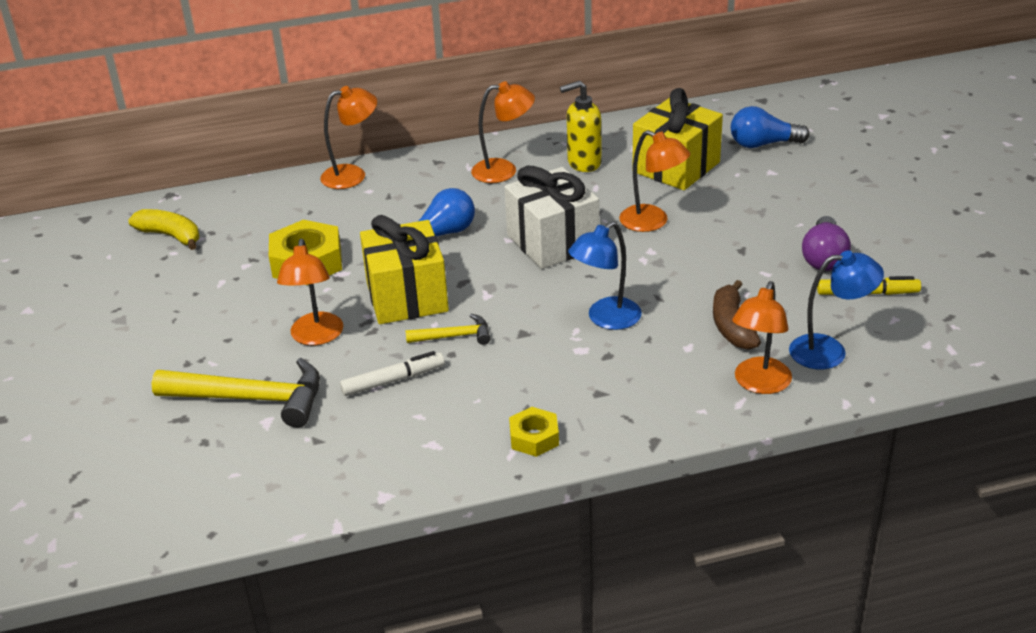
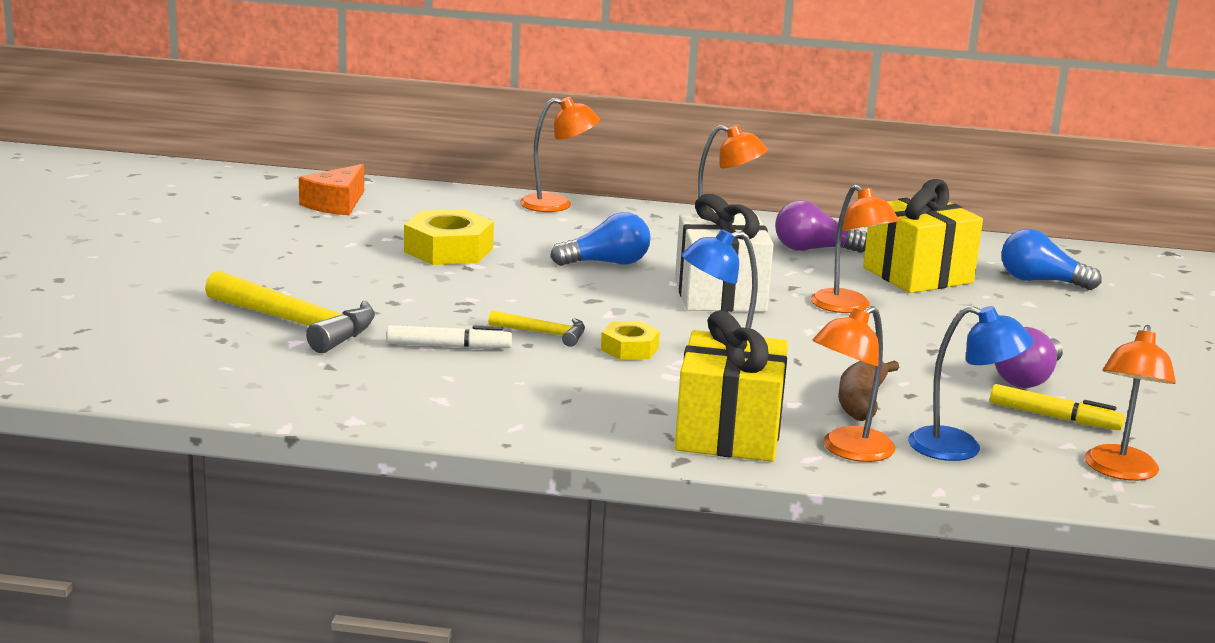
camera: 20 degrees right, 15 degrees down
yellow banana [128,209,199,250] -> orange cheese [299,164,364,215]
orange lamp [277,239,343,345] -> orange lamp moved to [1085,325,1176,481]
yellow gift [360,215,449,324] -> yellow gift moved to [675,310,788,462]
yellow nut [509,407,559,457] -> yellow nut moved to [601,321,660,360]
yellow soap dispenser [560,81,602,172] -> purple light bulb [775,200,867,253]

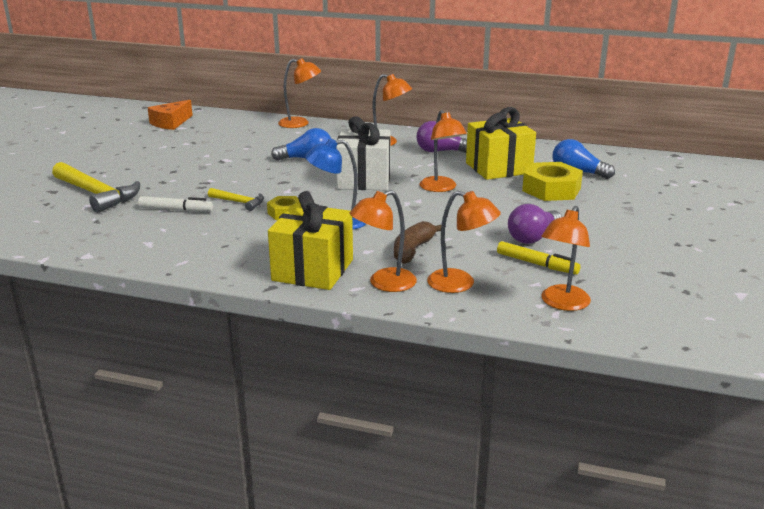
camera: 10 degrees right, 5 degrees up
yellow nut [404,209,494,265] -> yellow nut moved to [522,162,583,201]
blue lamp [908,306,1034,461] -> orange lamp [427,191,501,293]

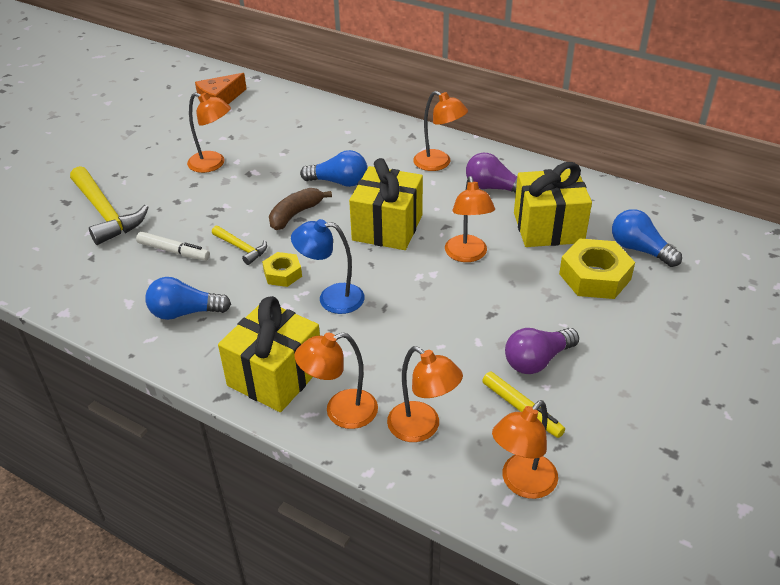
camera: 15 degrees right, 15 degrees up
orange lamp [278,58,321,128] -> orange lamp moved to [187,93,231,173]
white gift [336,117,391,190] -> yellow gift [349,158,423,250]
brown banana [394,221,442,264] -> brown banana moved to [269,188,332,230]
none -> blue light bulb [145,277,231,320]

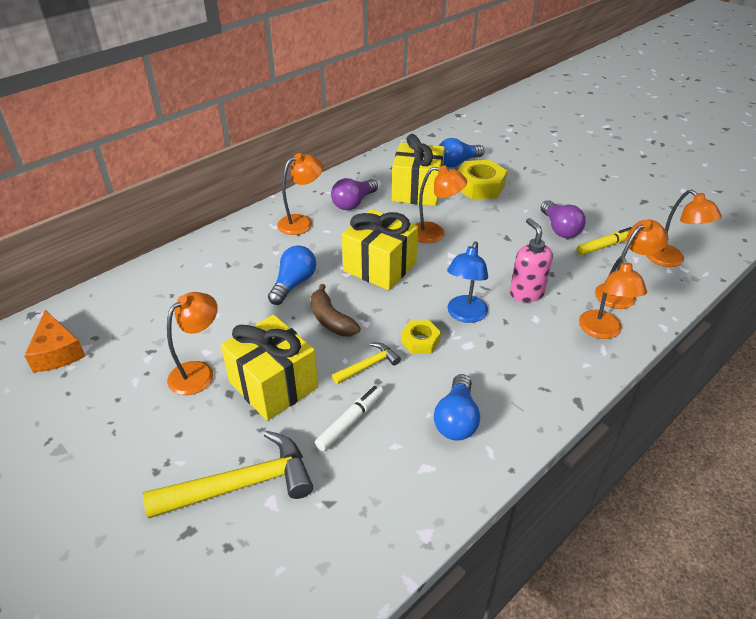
camera: 75 degrees left, 0 degrees up
yellow gift [218,296,320,412] -> yellow gift moved to [221,315,318,421]
none -> pink soap dispenser [510,218,553,302]

